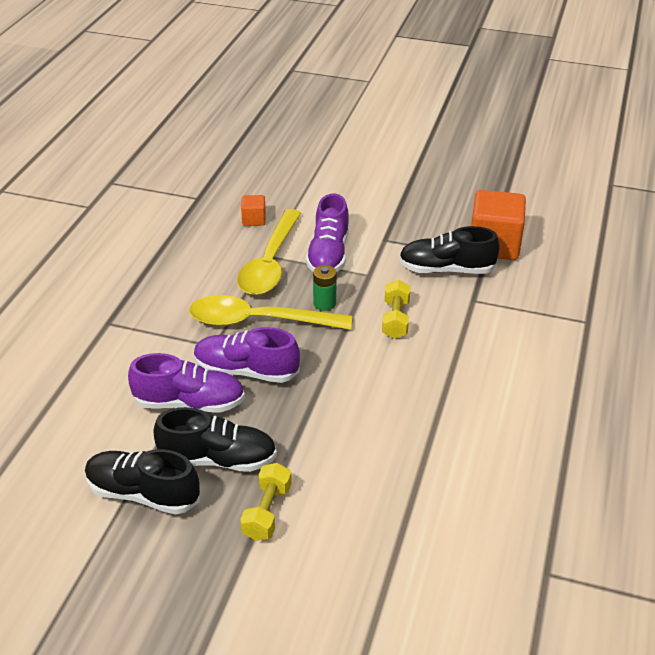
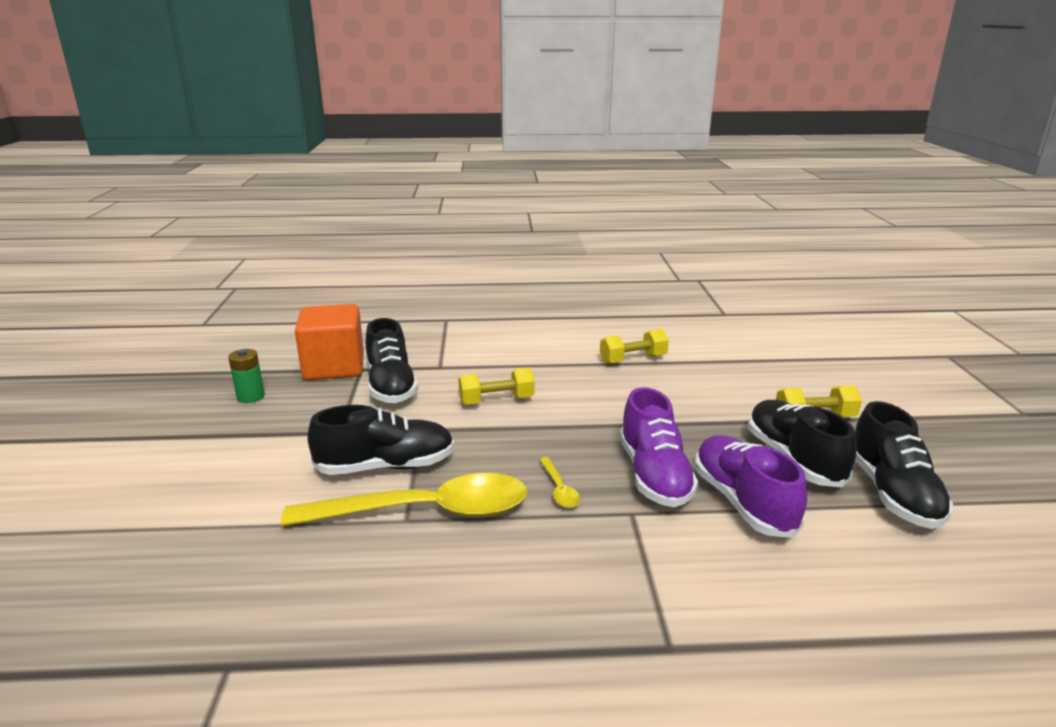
camera: 110 degrees left, 15 degrees down
yellow spoon [189,295,352,330] -> yellow spoon [539,457,580,508], size x0.41
orange cube [241,195,266,226] -> none
purple shoe [306,193,349,272] -> black shoe [307,405,454,475]
green battery [313,265,336,311] -> green battery moved to [228,349,265,403]
none -> yellow dumbbell [600,329,669,364]

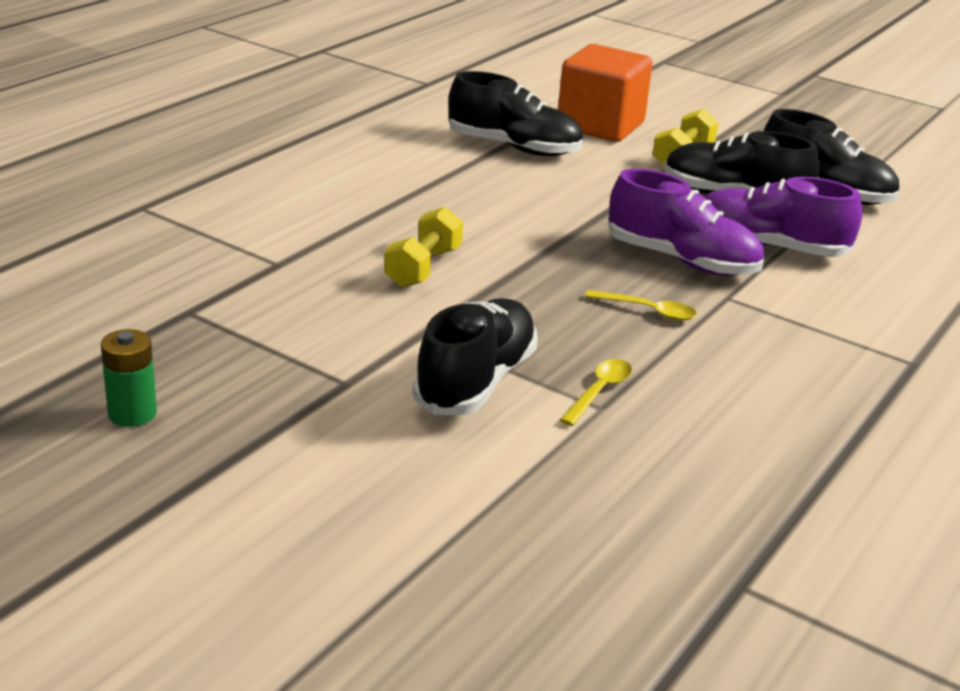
camera: 55 degrees left, 5 degrees up
yellow spoon [281,473,527,526] -> yellow spoon [560,359,632,426], size x0.41
orange cube [295,304,364,380] -> orange cube moved to [558,44,653,142]
black shoe [366,318,418,403] -> black shoe moved to [448,71,583,156]
yellow dumbbell [600,329,669,364] -> none

